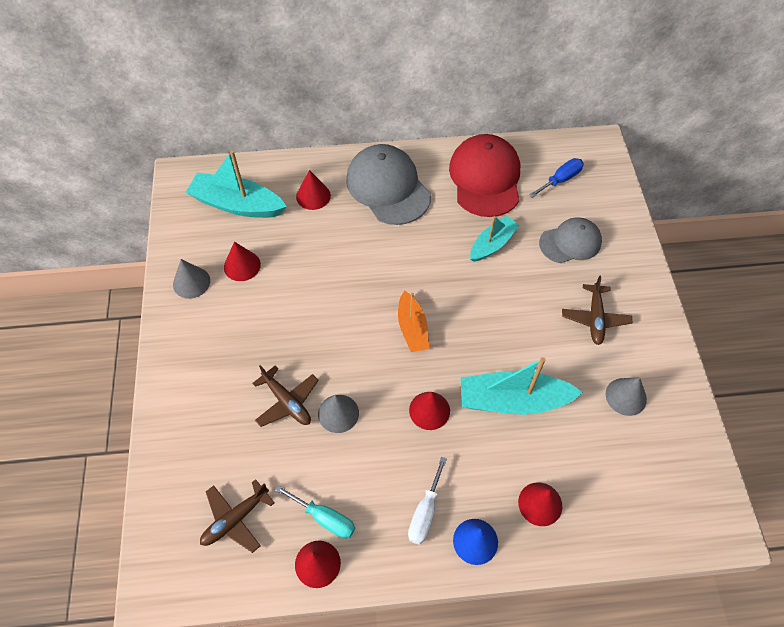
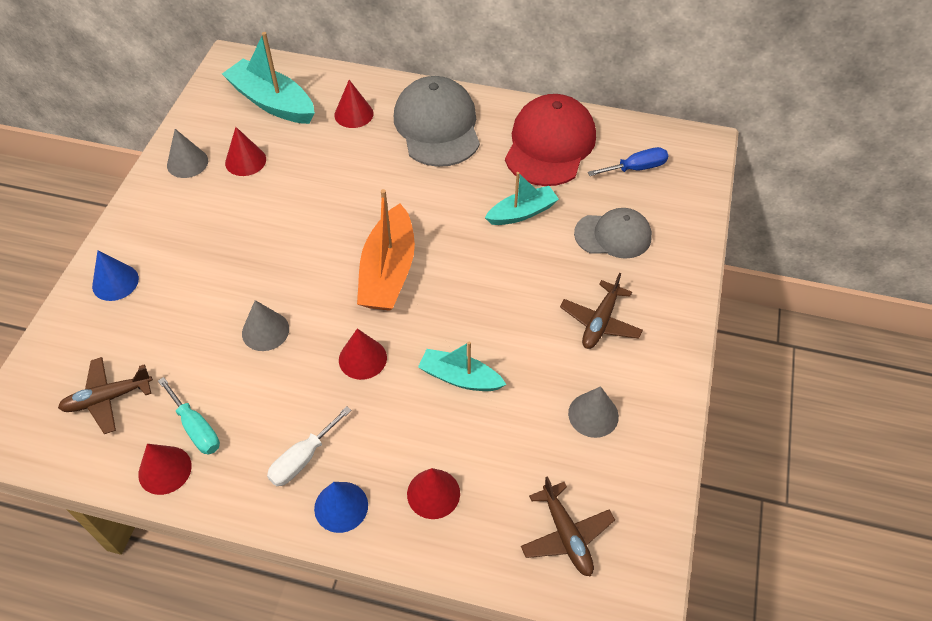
camera: 20 degrees right, 5 degrees down
brown plane [252,365,319,427] -> brown plane moved to [521,476,615,577]
orange boat [398,290,429,352] -> orange boat [357,189,415,311], size x1.61
turquoise boat [461,357,583,415] -> turquoise boat [418,342,507,391], size x0.62
none -> blue cone [92,250,139,301]

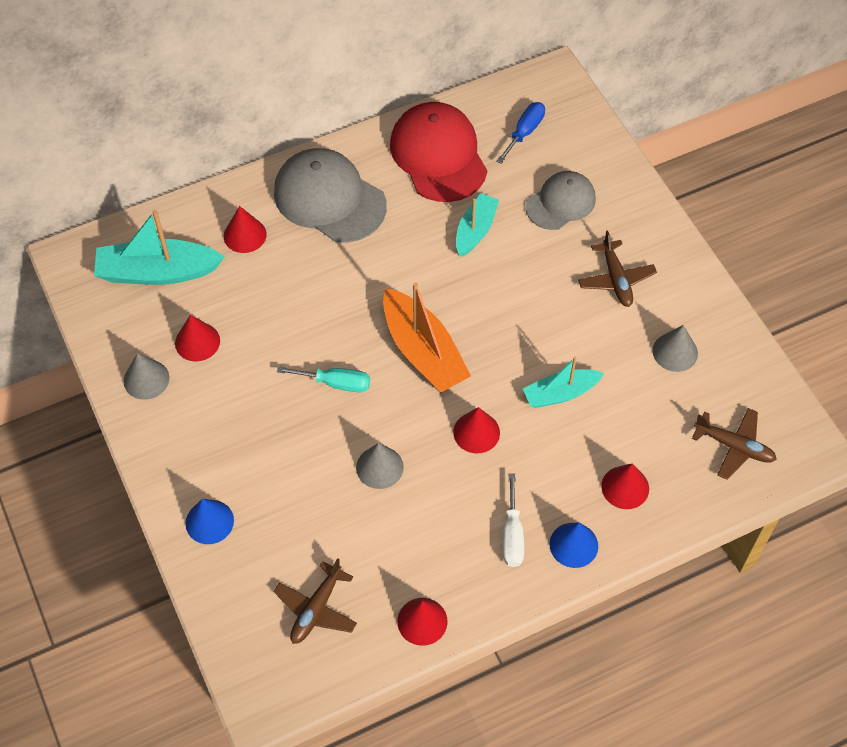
camera: 40 degrees left, 5 degrees up
turquoise screwdriver [158,377,220,455] -> turquoise screwdriver moved to [277,366,370,392]

